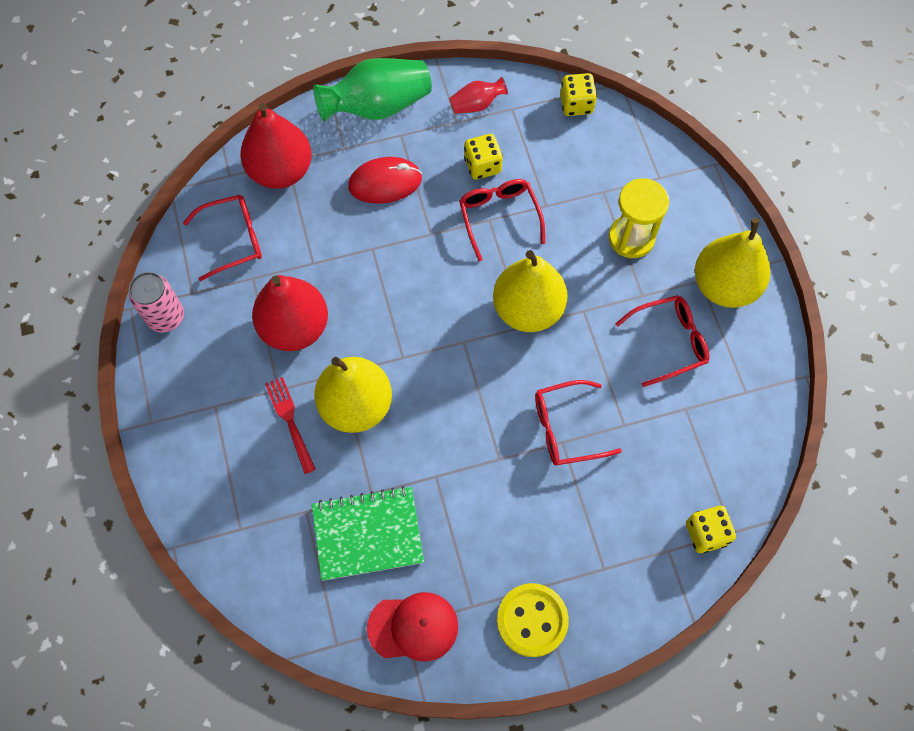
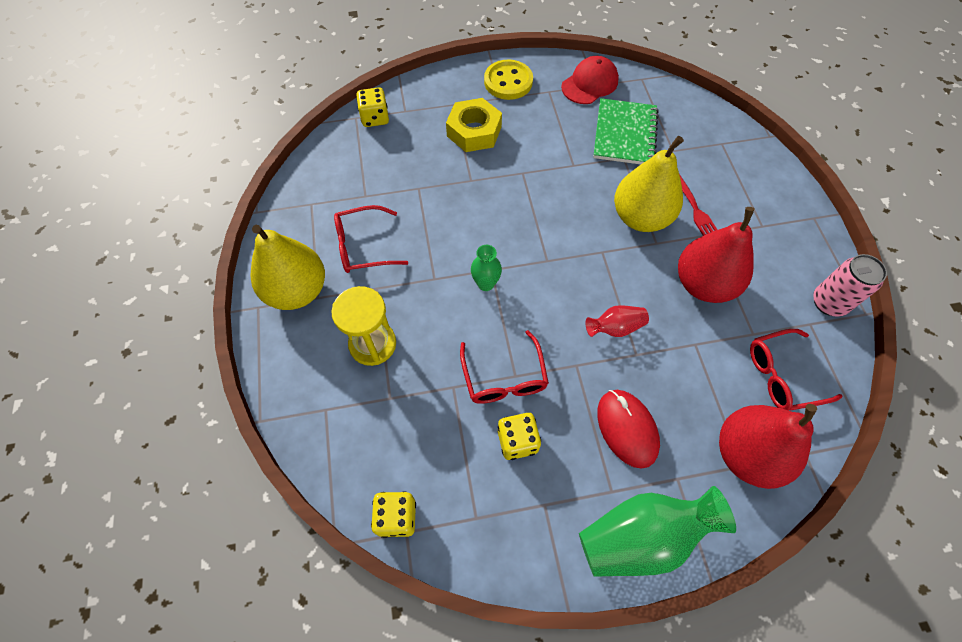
camera: 175 degrees left, 5 degrees down
green notebook [312,486,424,581] -> green notebook turned 75 degrees counterclockwise [593,98,659,164]
red mouse [348,157,422,204] -> red mouse turned 75 degrees clockwise [597,390,660,469]
red cap [367,592,458,662] -> red cap turned 135 degrees clockwise [561,56,619,104]
red vase [449,77,508,114] -> red vase moved to [586,305,649,337]
yellow pear [493,250,568,332] -> green vase [471,245,502,291]
red glasses [535,380,622,466] -> none
none -> yellow nut [446,98,502,152]

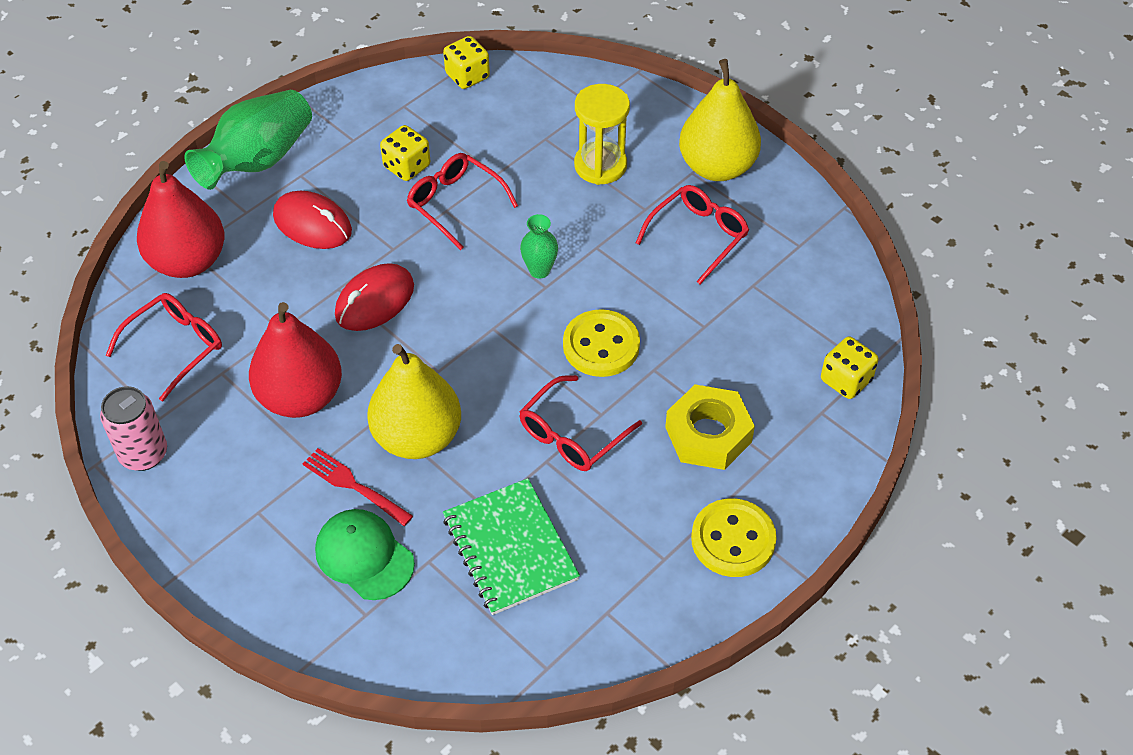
camera: 145 degrees right, 10 degrees down
red cap [561,56,619,104] -> none
red vase [586,305,649,337] -> red mouse [335,263,414,331]
none -> green cap [315,509,415,600]
none -> red glasses [519,375,642,471]
none -> yellow button [563,309,640,377]

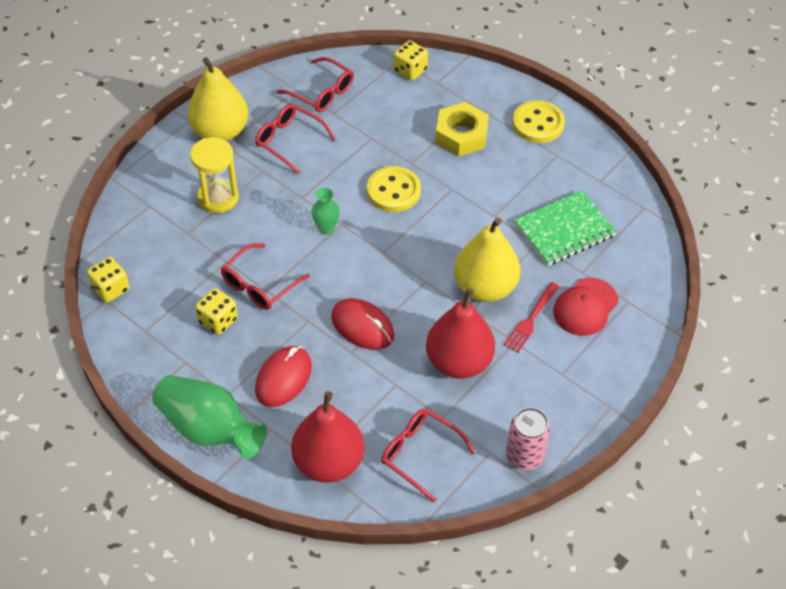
camera: 95 degrees left, 0 degrees up
green cap [315,509,415,600] -> red cap [553,278,618,336]
red glasses [519,375,642,471] -> red glasses moved to [277,57,354,112]

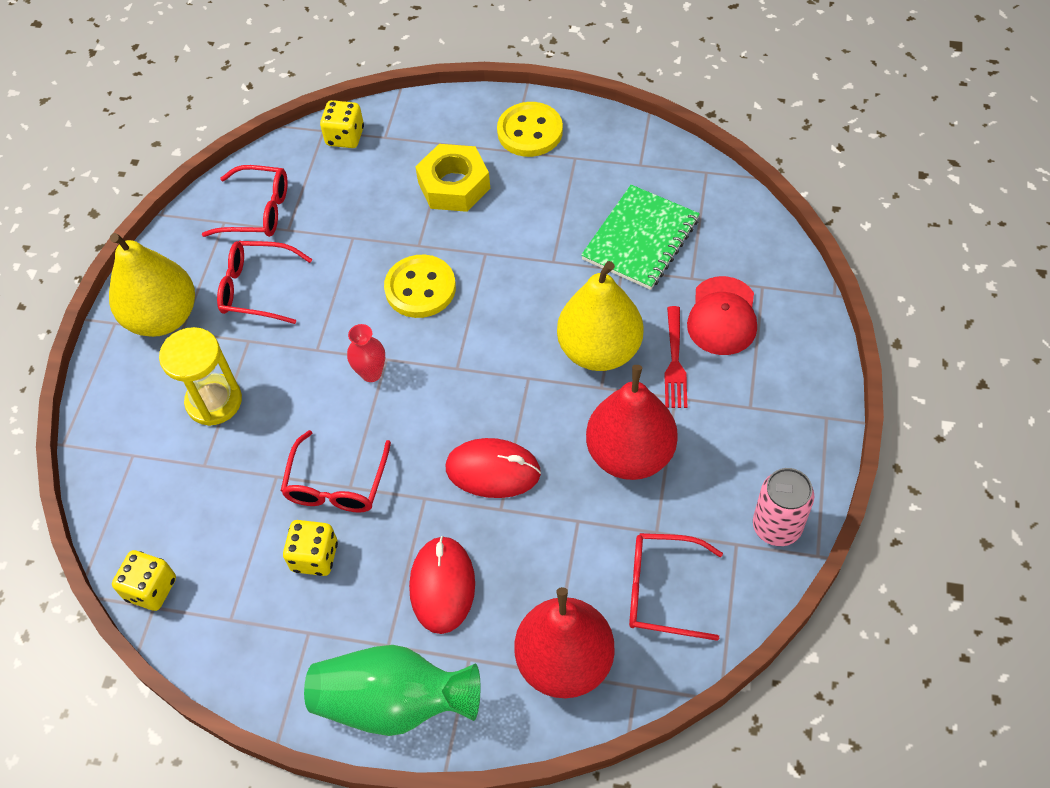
camera: 25 degrees left, 5 degrees up
green vase [311,188,340,235] -> red vase [347,324,385,382]

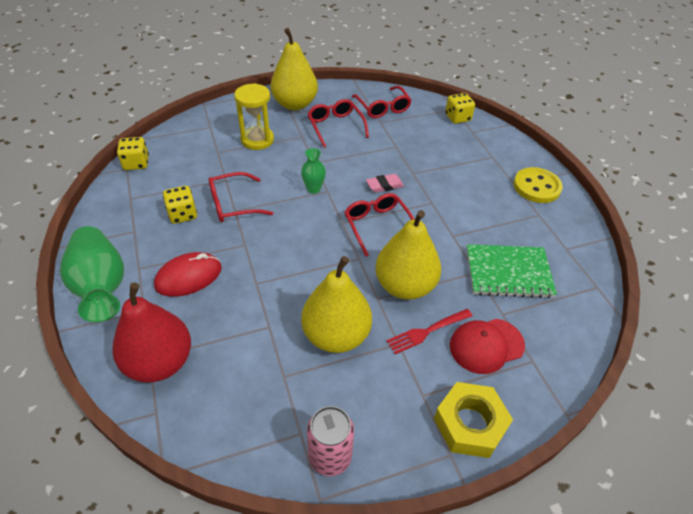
camera: 55 degrees right, 10 degrees down
red vase [347,324,385,382] -> green vase [301,148,326,194]
yellow button [384,255,456,318] -> pink eraser [366,174,404,193]
yellow nut [415,144,490,212] -> yellow nut moved to [434,382,513,458]
red mouse [446,438,541,498] -> none
red pear [586,365,678,480] -> yellow pear [301,256,372,353]
red glasses [629,533,723,641] -> red glasses moved to [345,193,414,257]

